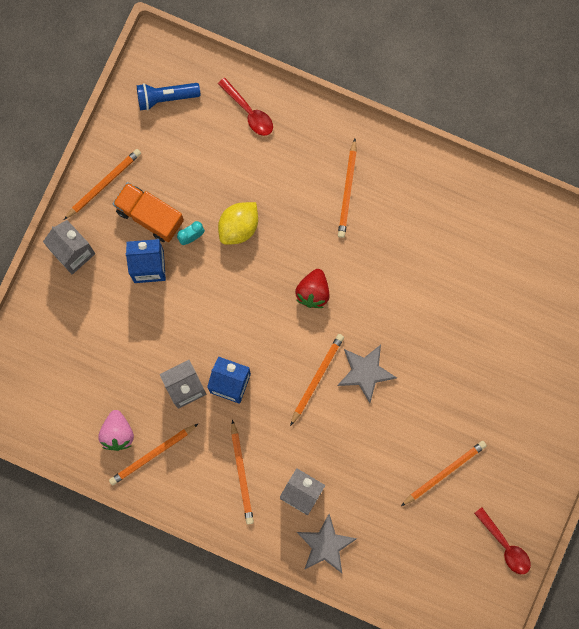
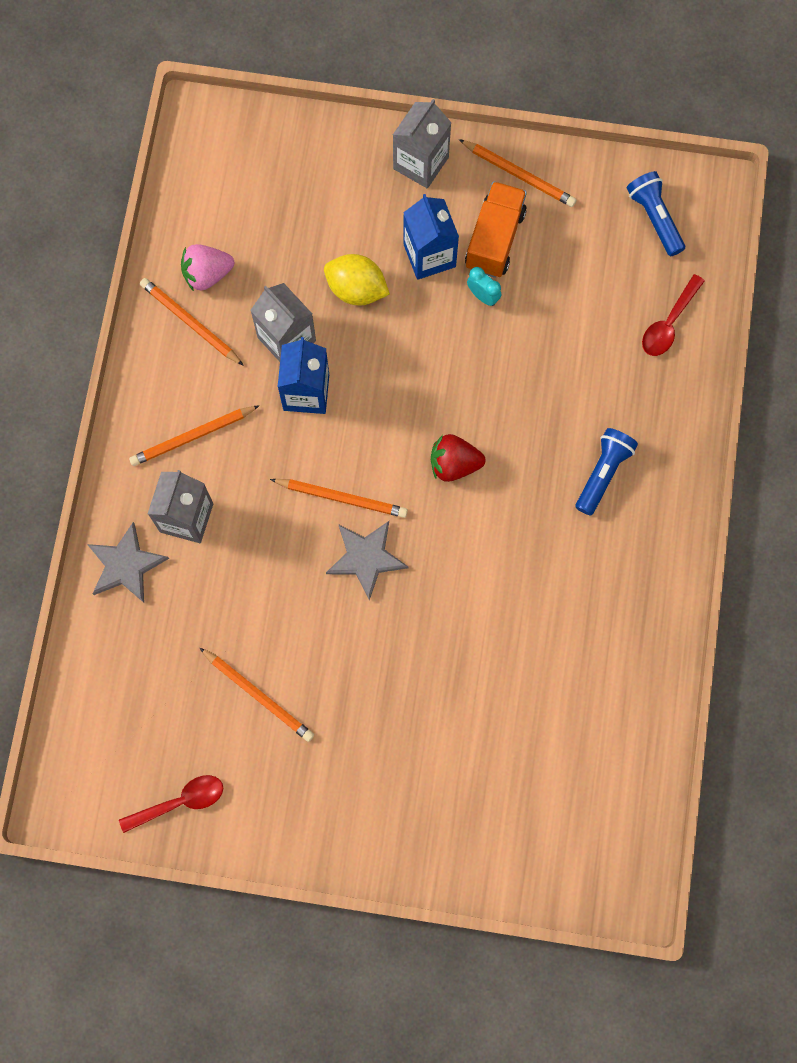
camera: 75 degrees right, 5 degrees down
yellow lemon [218,202,258,245] -> yellow lemon moved to [324,254,390,306]
orange pencil [338,139,357,238] -> blue flashlight [576,428,638,516]
red spoon [474,507,531,574] -> red spoon turned 150 degrees counterclockwise [119,775,223,833]

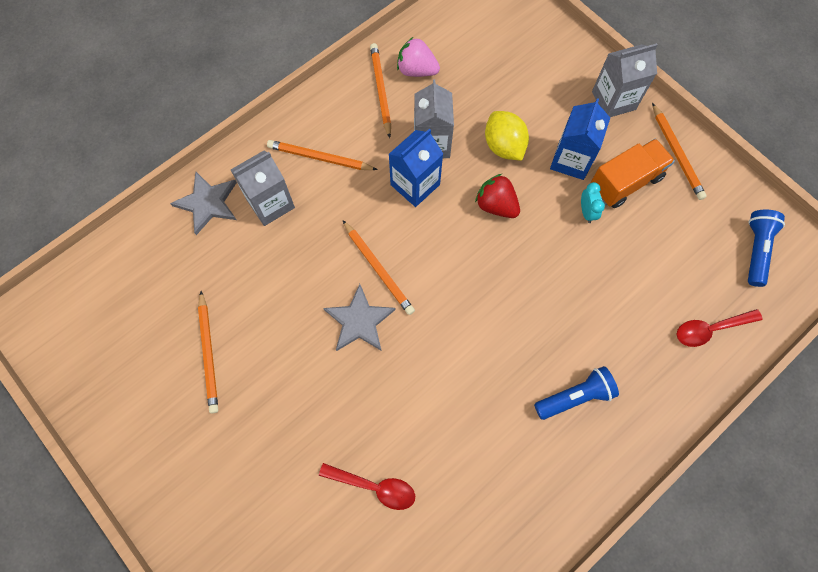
camera: 40 degrees right, 5 degrees down
red spoon [119,775,223,833] -> red spoon moved to [319,463,415,510]
red strawberry [431,434,486,482] -> red strawberry moved to [475,174,520,218]

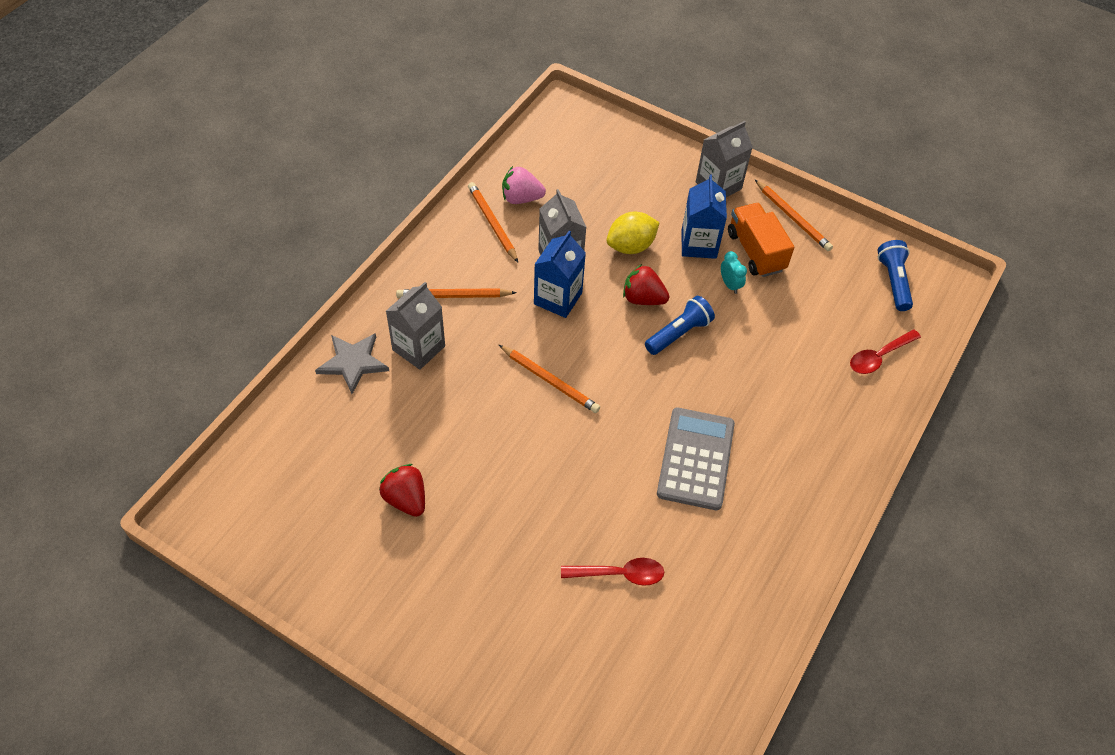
camera: 20 degrees left, 15 degrees down
orange pencil [198,291,218,413] -> red strawberry [379,464,425,517]
grey star [323,284,396,351] -> none
yellow lemon [485,111,529,161] -> yellow lemon turned 75 degrees counterclockwise [607,212,660,254]
blue flashlight [534,366,619,420] -> blue flashlight moved to [645,296,715,355]
orange truck [591,139,675,208] -> orange truck turned 60 degrees counterclockwise [728,203,794,277]
none -> grey calculator [657,407,735,510]

